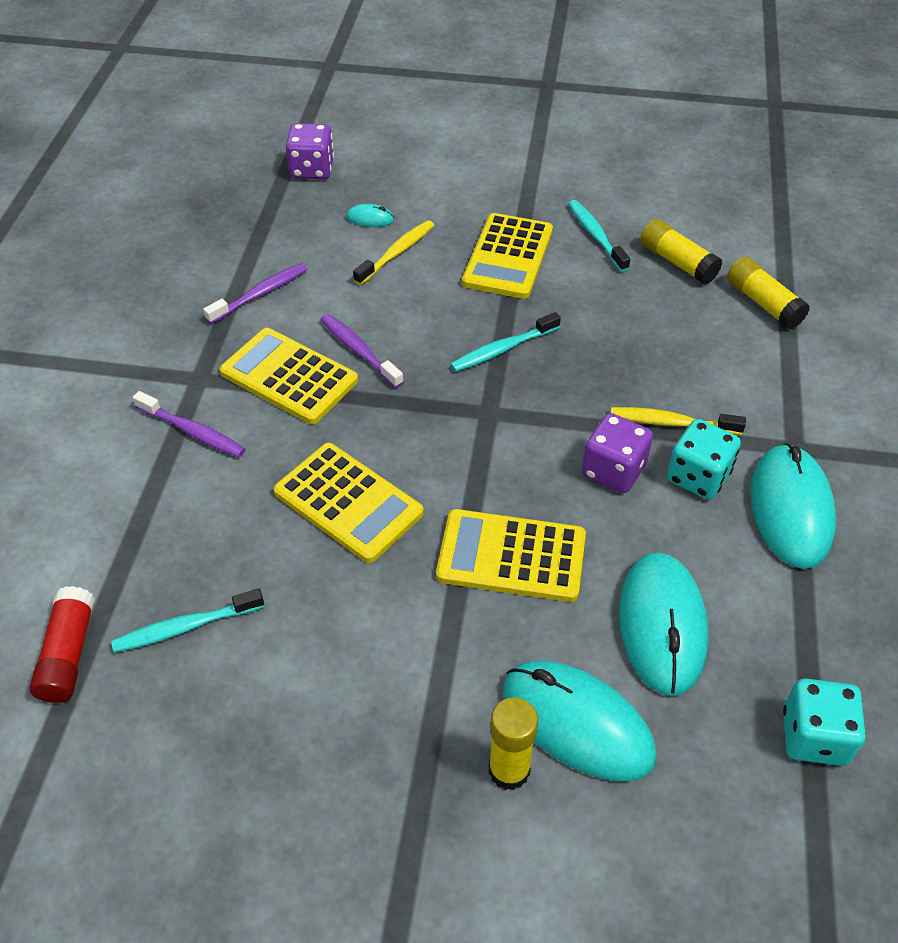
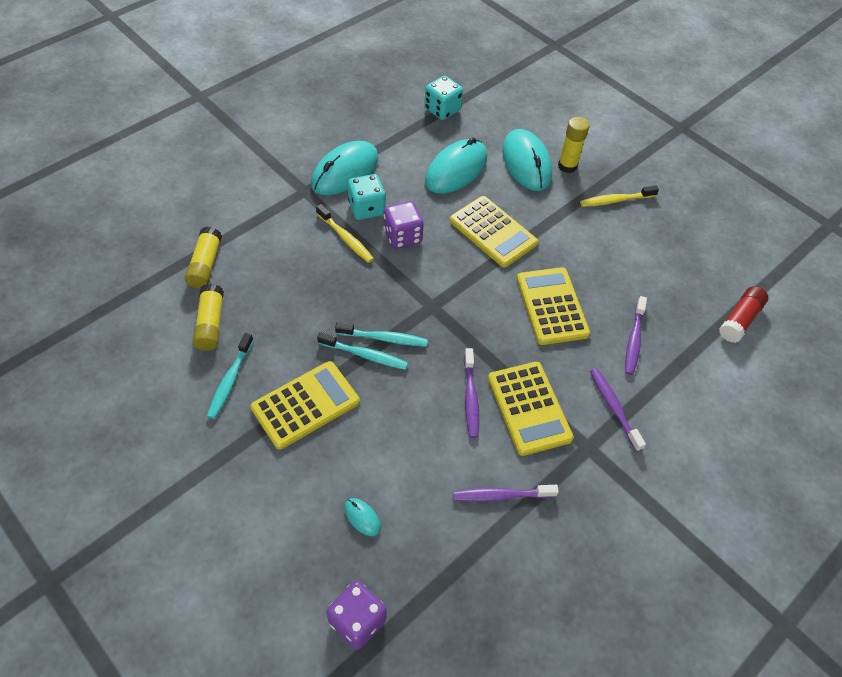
camera: 145 degrees left, 5 degrees up
turquoise toothbrush [111,588,264,653] -> turquoise toothbrush moved to [317,332,408,370]
yellow toothbrush [353,220,434,285] -> yellow toothbrush moved to [580,185,659,207]
none -> purple toothbrush [625,296,647,375]

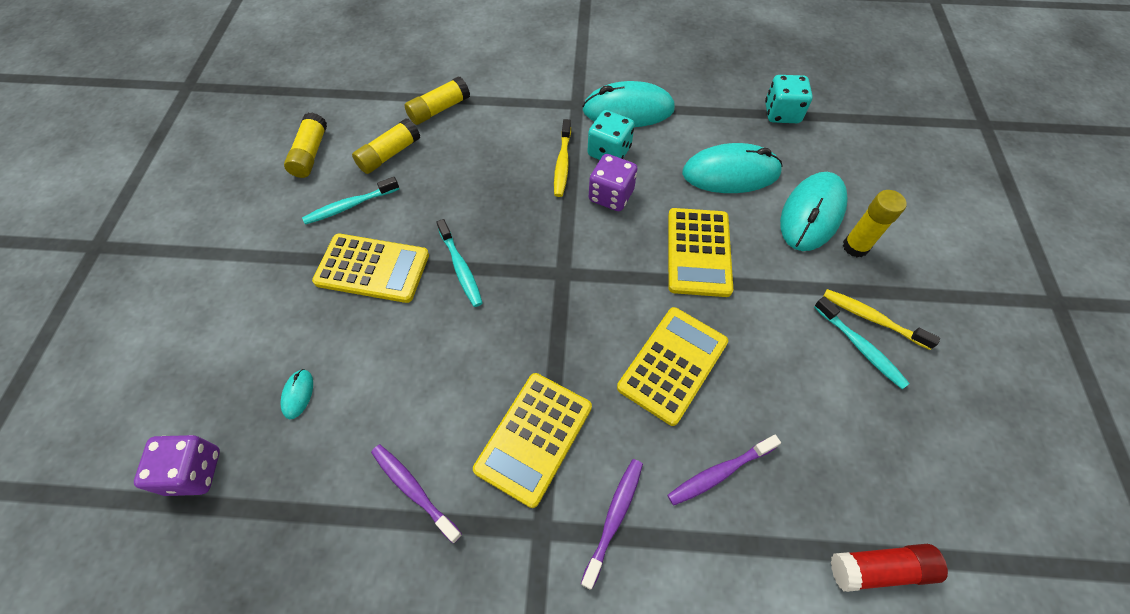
camera: 50 degrees right, 5 degrees up
turquoise toothbrush [335,322,428,347] -> turquoise toothbrush moved to [814,296,910,389]
purple toothbrush [464,348,479,438] -> none
none -> yellow glue stick [284,113,327,178]

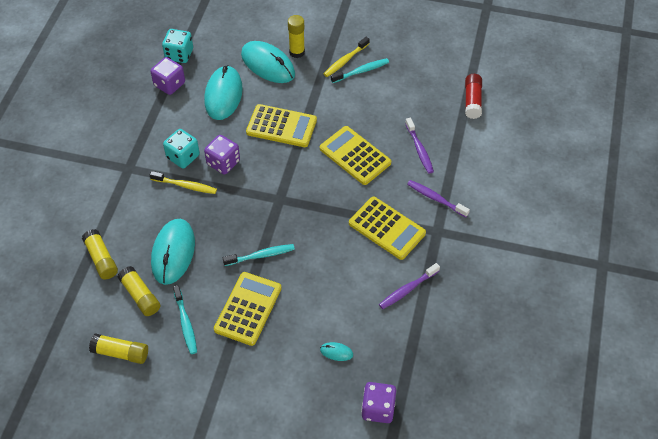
camera: 80 degrees left, 5 degrees down
turquoise mouse [582,81,675,127] -> turquoise mouse moved to [151,219,195,285]
none -> purple dice [151,57,185,95]

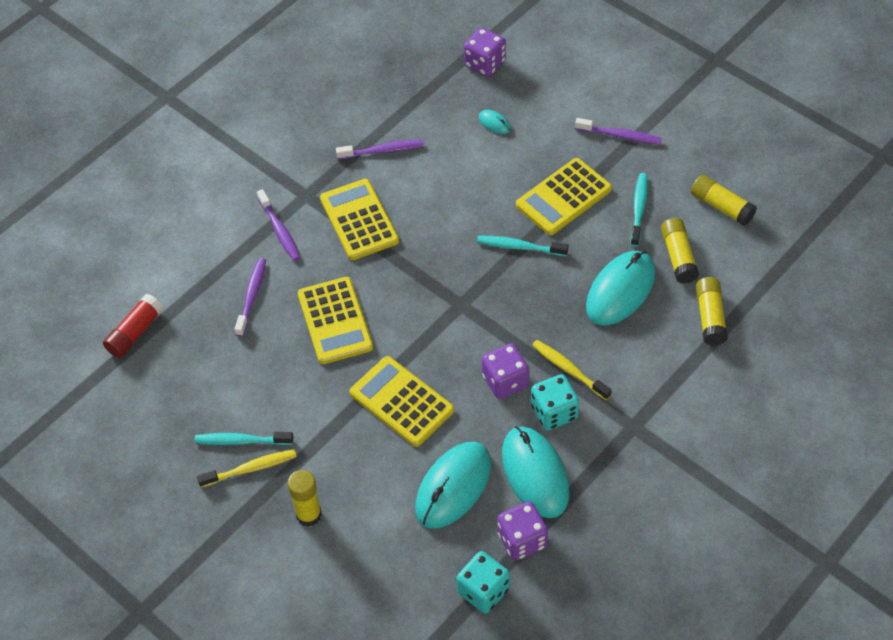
camera: 150 degrees left, 0 degrees up
turquoise mouse [241,41,295,83] -> turquoise mouse moved to [502,426,569,518]
none -> purple toothbrush [575,118,662,145]

